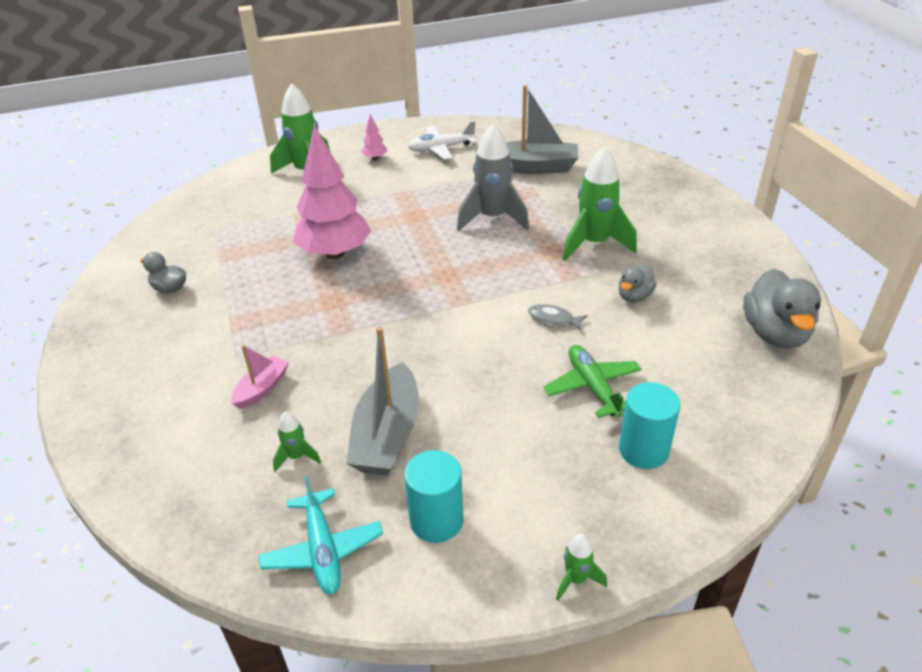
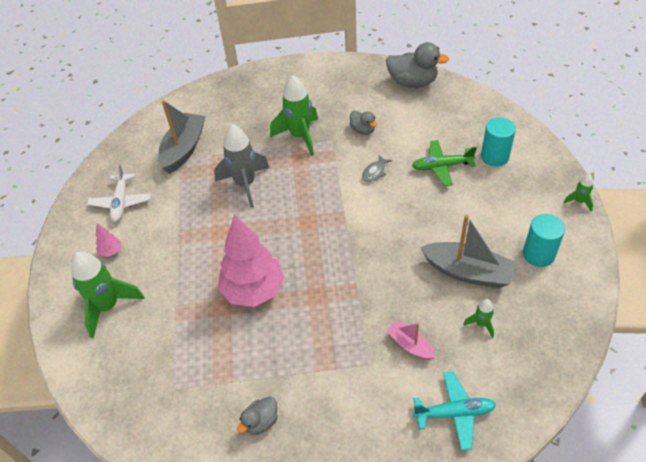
camera: 75 degrees left, 10 degrees up
turquoise plane [258,475,383,594] -> turquoise plane moved to [413,371,496,451]

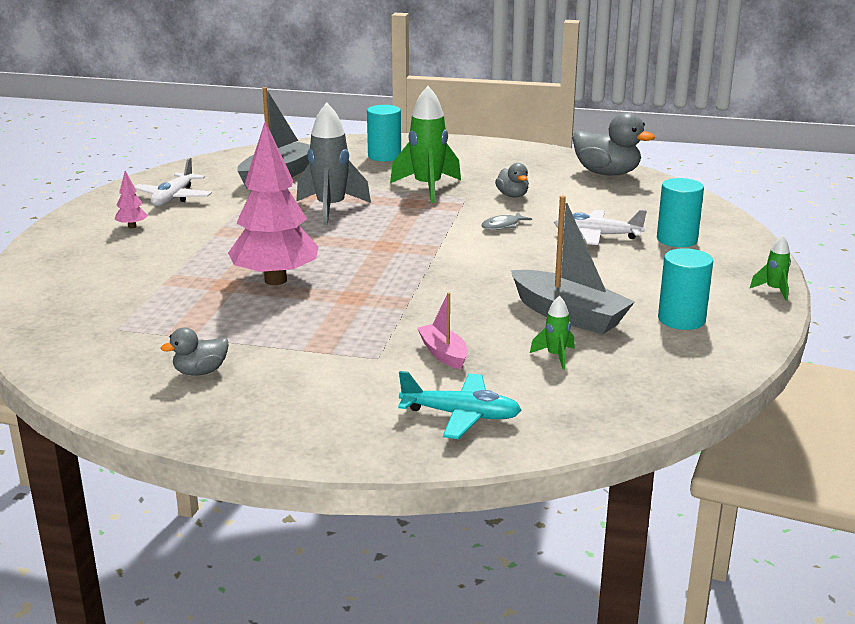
camera: 15 degrees right, 25 degrees down
green rocket [71,251,145,338] -> none
green plane [412,140,477,186] -> white plane [554,210,647,245]
none -> turquoise cylinder [367,105,401,161]

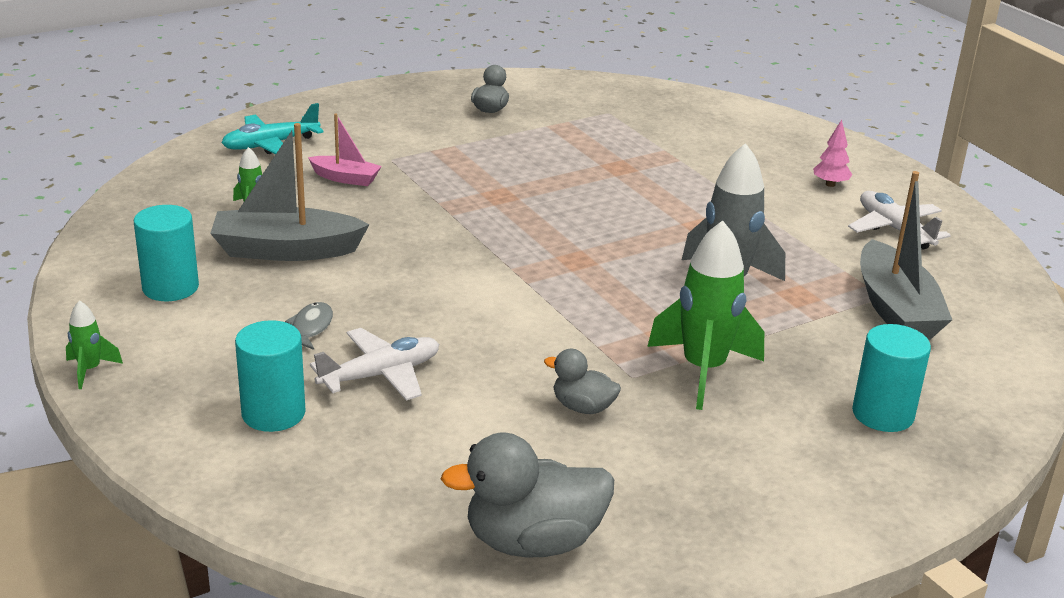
camera: 135 degrees right, 5 degrees up
pink tree [228,121,319,285] -> none
grey fish [481,212,532,230] -> grey fish moved to [285,302,333,350]

